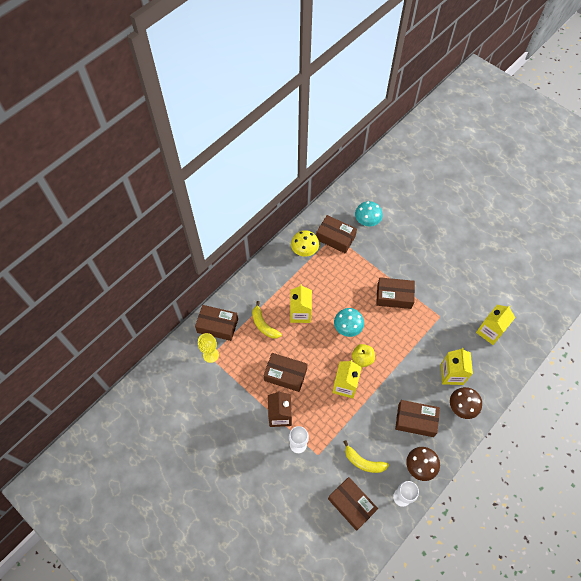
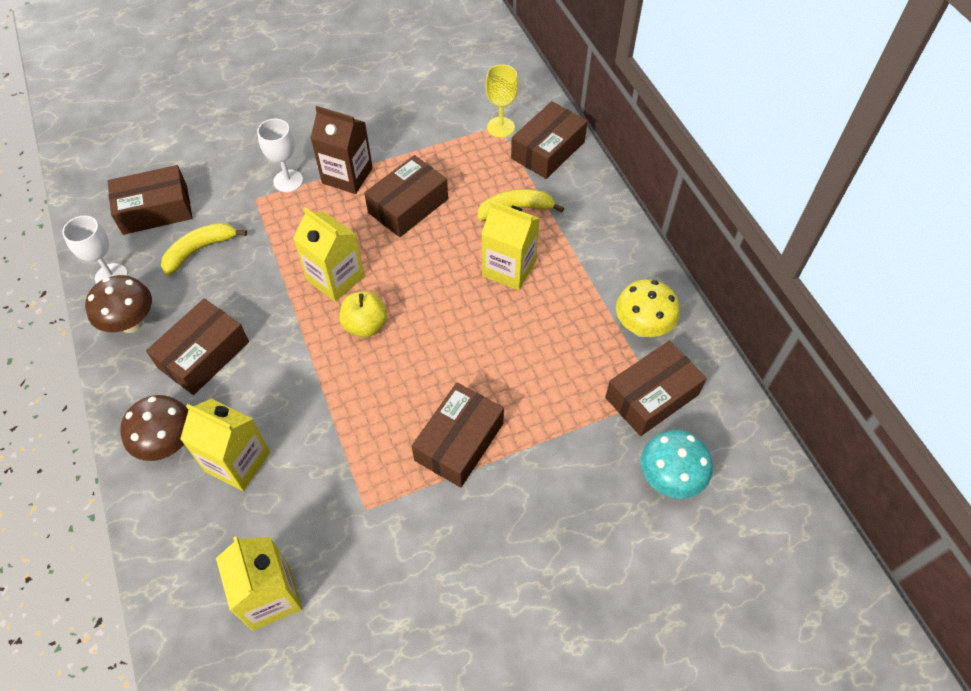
camera: 115 degrees right, 5 degrees down
turquoise mushroom [334,308,364,337] -> none

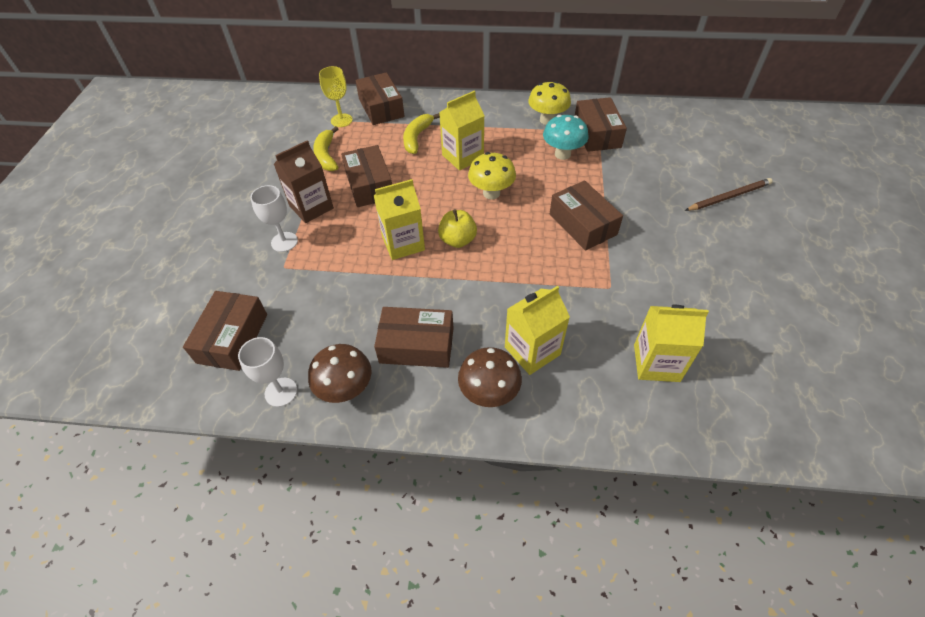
camera: 60 degrees left, 5 degrees down
brown box [146,298,249,395] -> brown box turned 60 degrees counterclockwise [374,307,453,368]
yellow banana [161,223,247,276] -> yellow banana moved to [313,126,338,171]
turquoise mushroom [641,430,713,499] -> turquoise mushroom moved to [543,115,589,160]
none -> yellow mushroom [468,152,516,199]
none -> brown pencil [685,178,773,211]

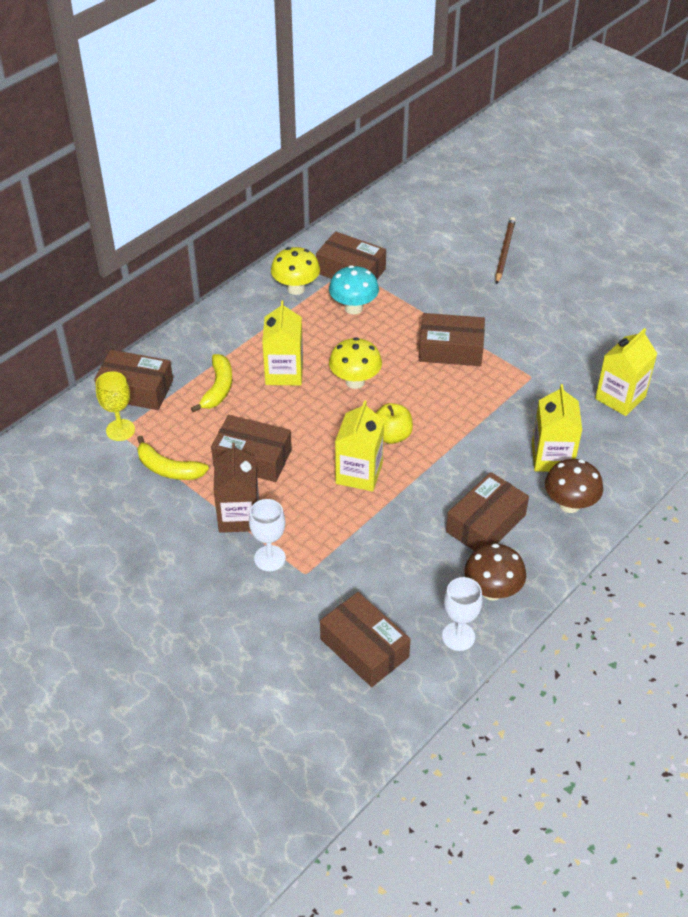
camera: 55 degrees left, 5 degrees down
yellow banana [403,113,440,154] -> yellow banana turned 135 degrees counterclockwise [191,354,232,412]

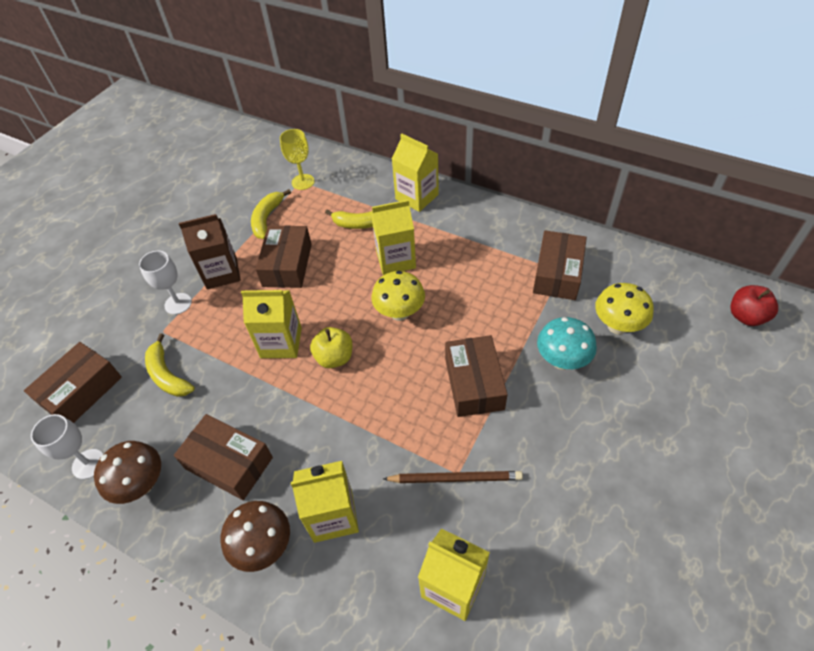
camera: 80 degrees right, 5 degrees up
brown box [94,350,173,410] -> none
yellow mushroom [271,247,320,295] -> yellow mushroom moved to [595,283,654,334]
turquoise mushroom [329,265,379,315] -> turquoise mushroom moved to [537,317,597,370]
brown pencil [495,217,516,284] -> brown pencil moved to [383,471,523,483]
none -> yellow banana [145,333,195,397]
none -> yellow carton [392,133,439,212]
none -> red apple [730,285,778,326]

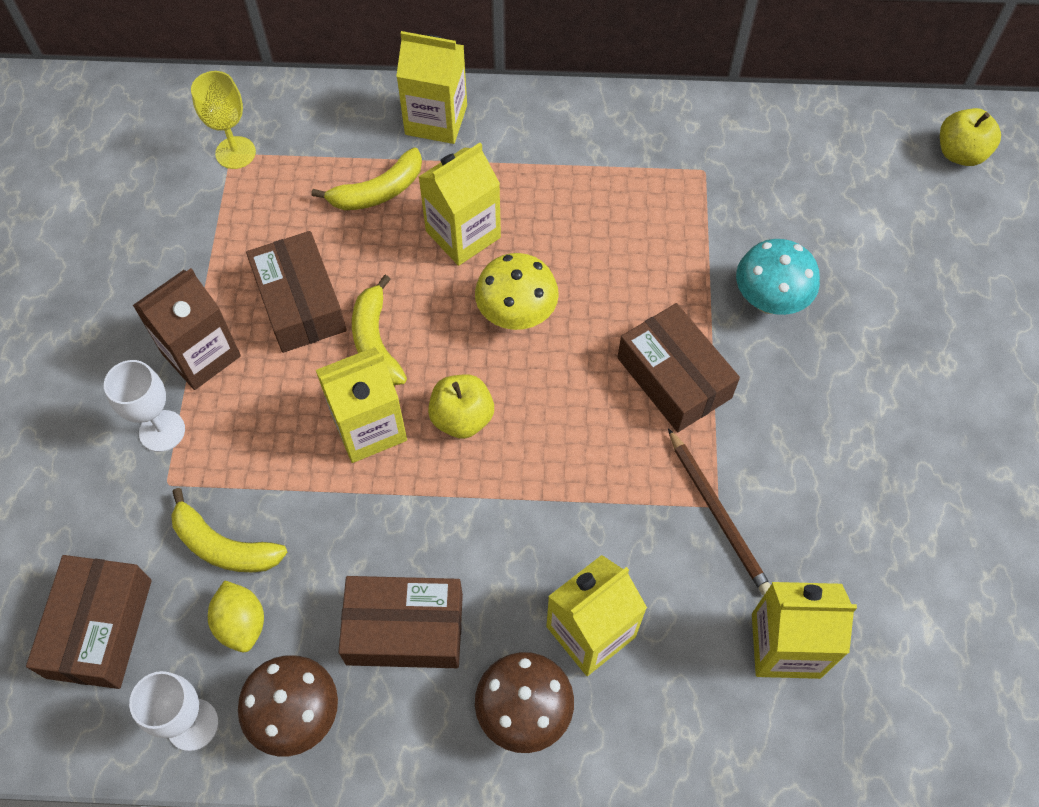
camera: 30 degrees left, 10 degrees up
yellow banana [251,189,291,239] -> yellow banana moved to [352,275,407,385]
brown pencil [383,471,523,483] -> brown pencil turned 90 degrees clockwise [668,428,771,596]
brown box [533,230,587,300] -> none
yellow mushroom [595,283,654,334] -> none
red apple [730,285,778,326] -> yellow apple [940,108,1001,166]
none -> yellow lemon [208,580,264,652]

